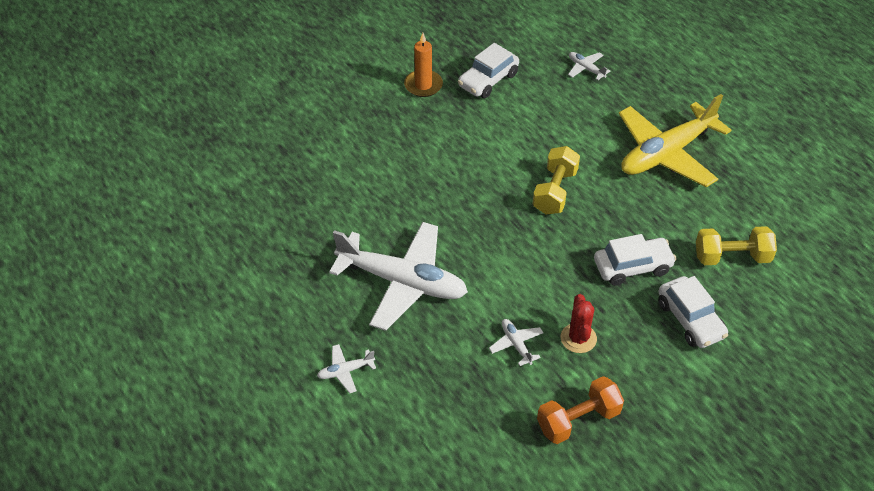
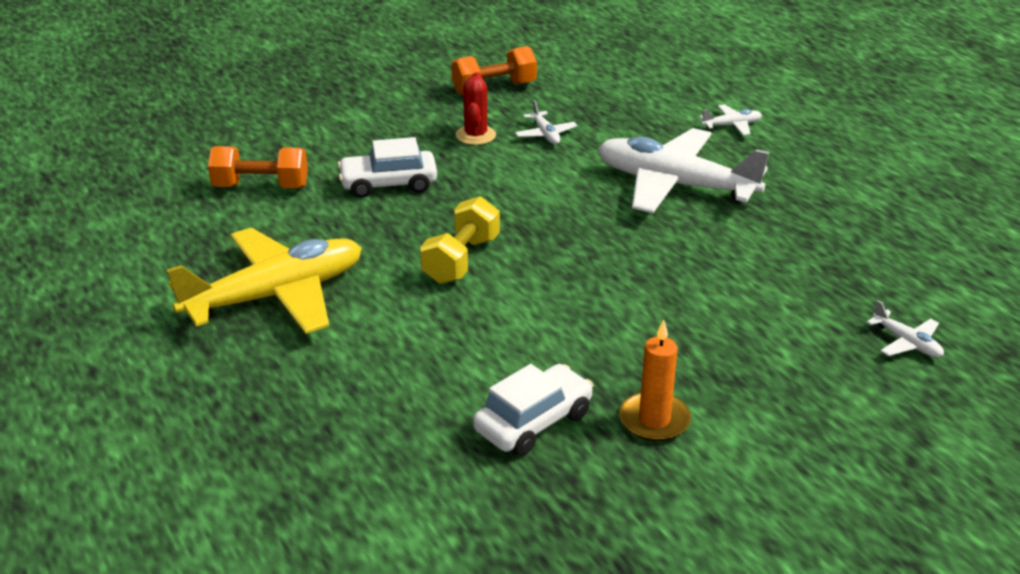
camera: 175 degrees left, 15 degrees down
white plane [568,52,610,80] -> white plane moved to [867,300,944,358]
white car [658,276,728,348] -> none
yellow dumbbell [696,226,777,265] -> orange dumbbell [208,146,308,188]

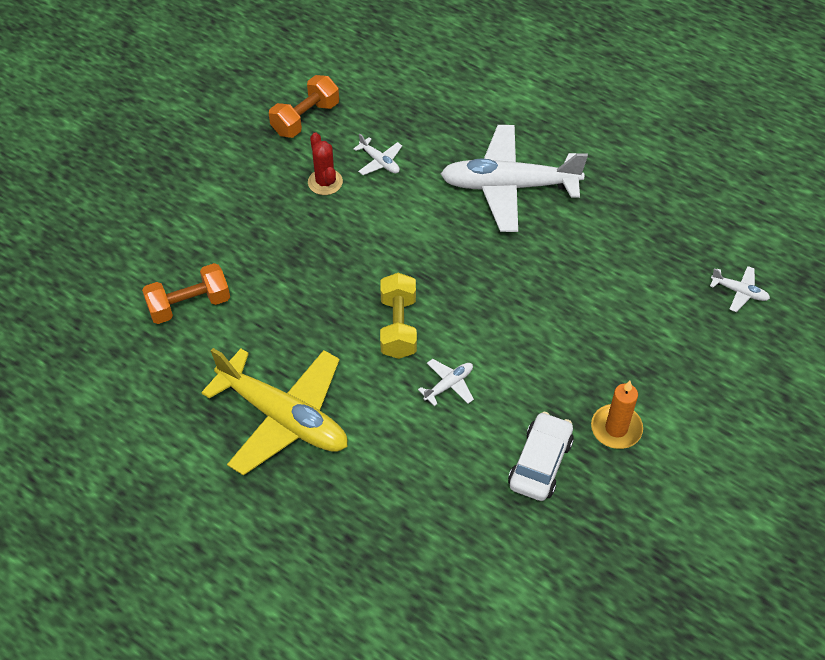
camera: 25 degrees left, 20 degrees up
yellow plane [166,228,362,334] -> yellow plane turned 90 degrees clockwise [201,348,347,476]
white car [338,137,437,198] -> none
white plane [699,104,762,135] -> white plane moved to [418,359,474,406]

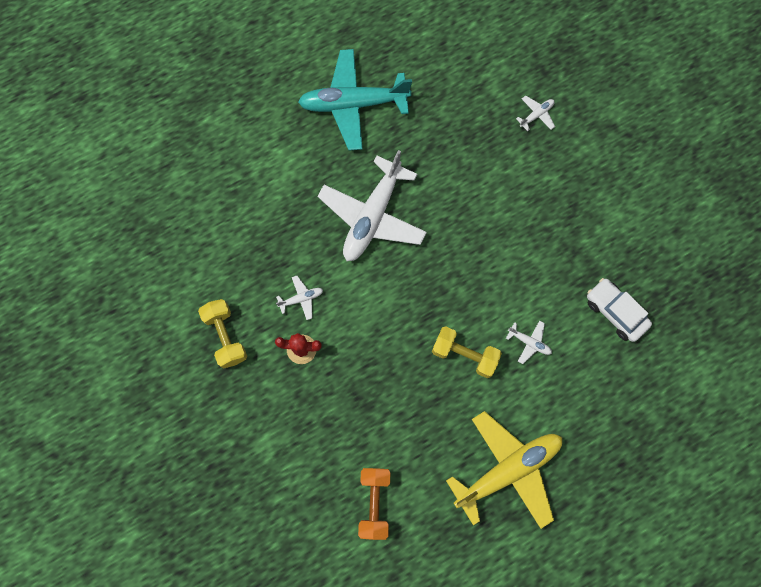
camera: 65 degrees left, 20 degrees up
orange dumbbell [269,75,339,138] -> yellow dumbbell [198,299,247,368]
white plane [418,359,474,406] -> white plane turned 135 degrees clockwise [506,321,552,364]
orange candle [591,381,643,449] -> none
none -> turquoise plane [298,49,412,151]

